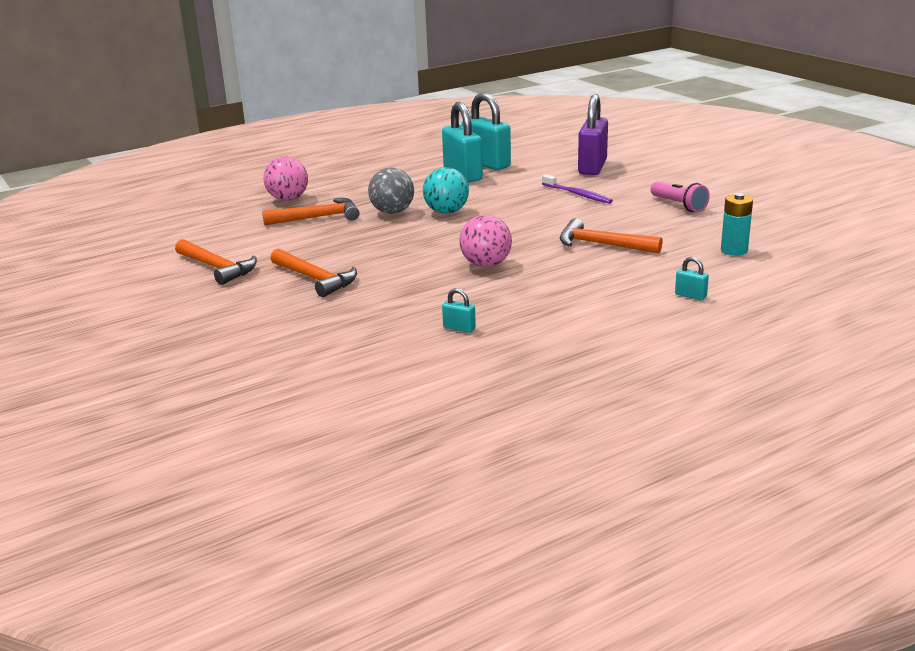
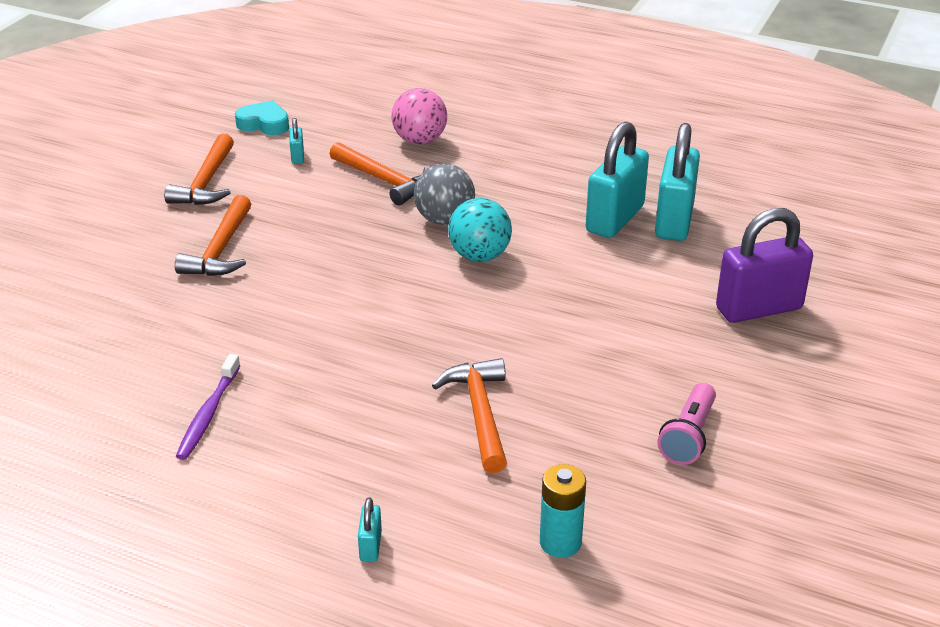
camera: 55 degrees right, 10 degrees up
turquoise padlock [442,288,476,333] -> turquoise padlock moved to [289,118,304,164]
pink ball [459,215,512,267] -> none
purple toothbrush [542,174,613,204] -> purple toothbrush moved to [176,354,241,460]
none -> turquoise heart [235,100,289,135]

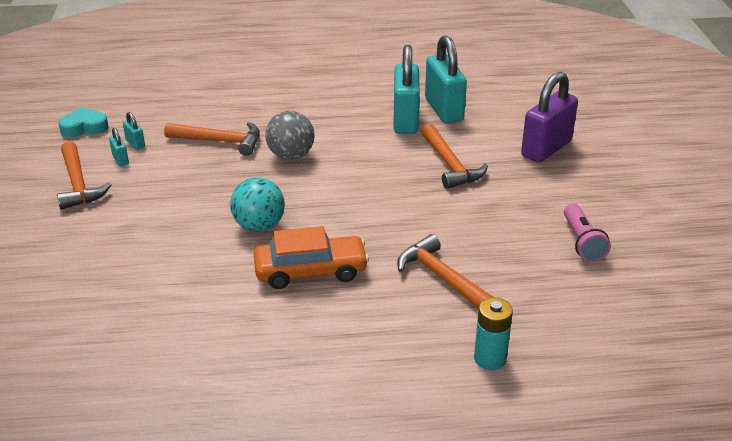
camera: 30 degrees left, 0 degrees up
orange hammer [175,195,251,276] -> orange hammer moved to [421,124,488,189]
purple toothbrush [176,354,241,460] -> none
turquoise padlock [358,497,382,562] -> turquoise padlock moved to [109,128,129,166]
pink ball [392,88,447,144] -> none
turquoise ball [448,198,512,262] -> turquoise ball moved to [230,177,285,232]
turquoise battery [540,464,586,558] -> turquoise battery moved to [474,298,513,370]
none -> orange car [254,226,369,289]

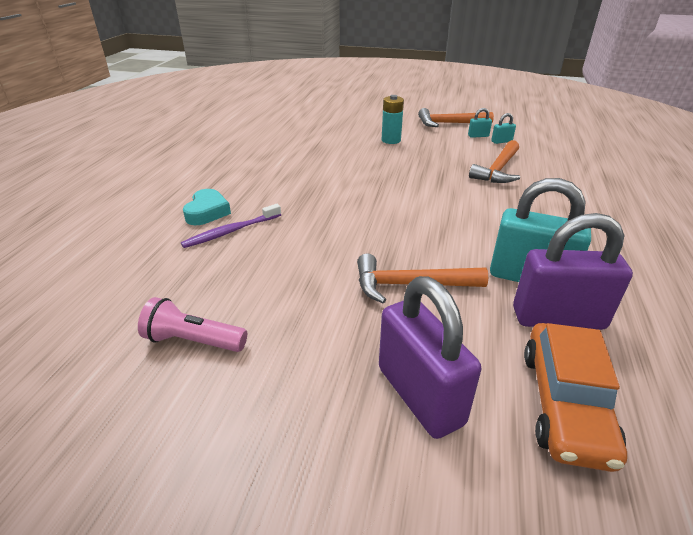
camera: 110 degrees right, 0 degrees up
turquoise heart [58,107,109,137] -> turquoise heart moved to [183,189,231,225]
turquoise ball [230,177,285,232] -> none
orange car [254,226,369,289] -> orange car moved to [524,323,627,472]
grey ball [265,111,314,160] -> none
orange hammer [397,234,495,309] -> purple toothbrush [181,204,281,248]
turquoise padlock [425,35,467,123] -> purple padlock [513,213,633,330]
turquoise battery [474,298,513,370] -> turquoise battery moved to [382,95,404,144]

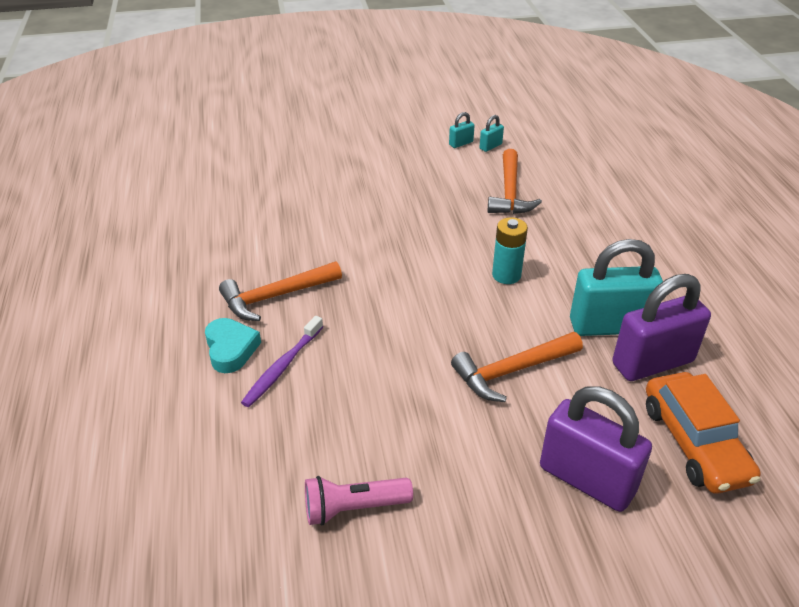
camera: 25 degrees left, 5 degrees up
turquoise battery [382,95,404,144] -> turquoise battery moved to [492,217,528,284]
orange hammer [418,108,494,127] -> orange hammer moved to [219,262,342,321]

